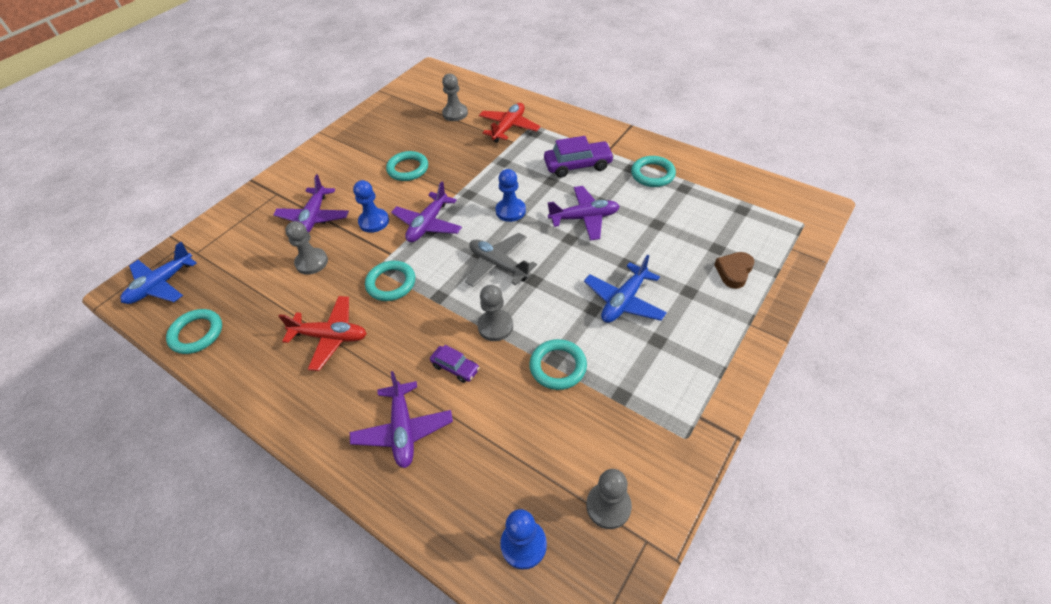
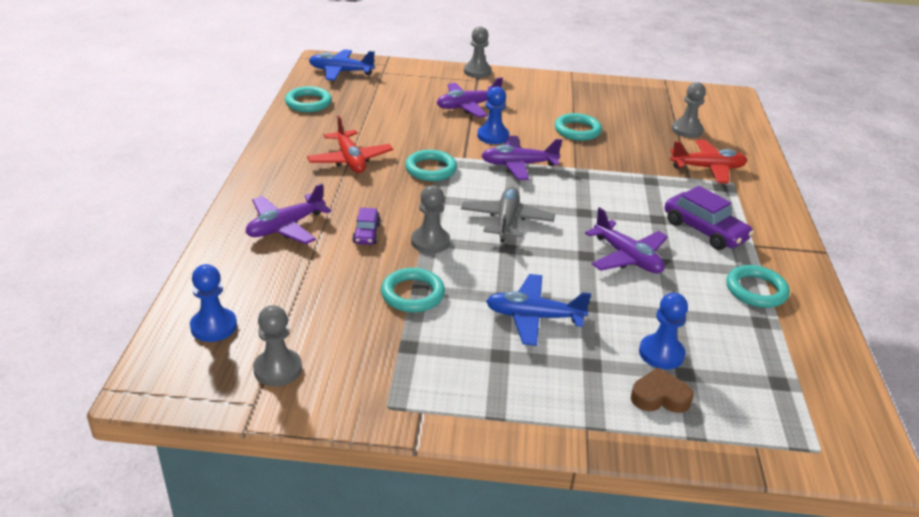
camera: 55 degrees right, 15 degrees down
grey pawn [285,221,328,275] -> grey pawn moved to [464,26,492,78]
blue pawn [495,169,526,222] -> blue pawn moved to [639,293,688,370]

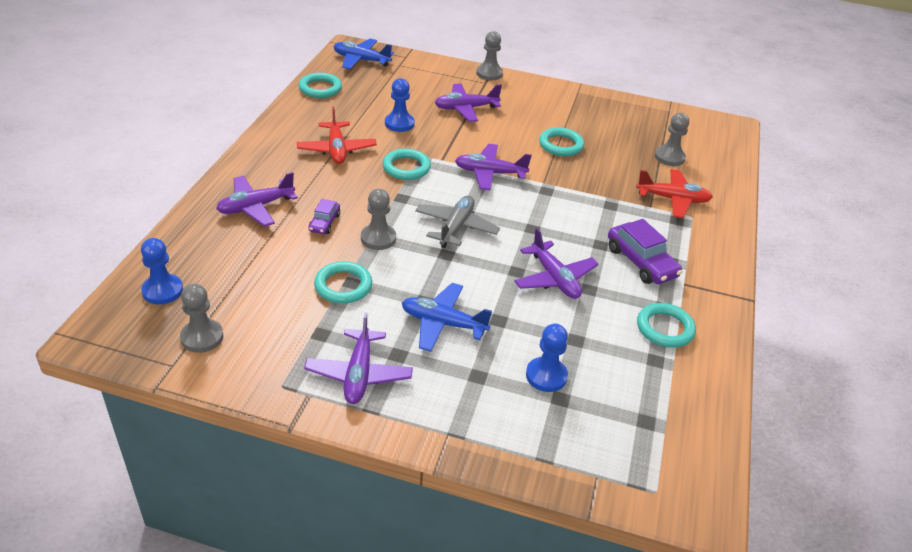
camera: 10 degrees right, 5 degrees up
blue pawn [477,86,509,144] -> blue pawn moved to [385,78,415,132]
brown heart [631,367,693,413] -> none
none -> purple plane [304,312,413,404]

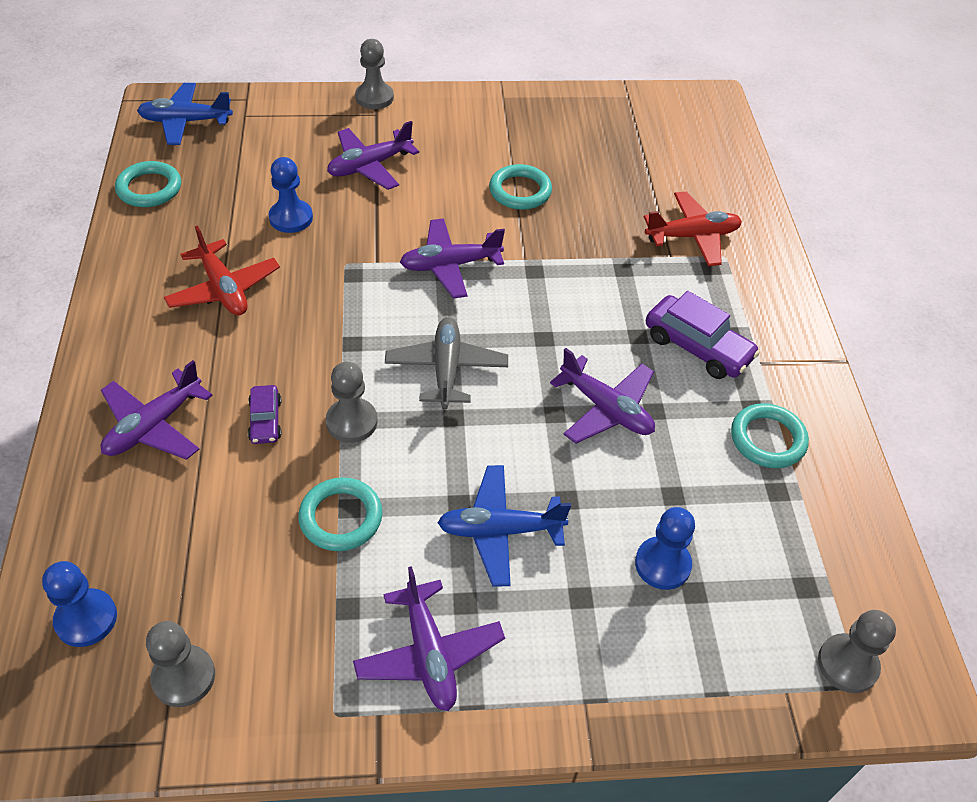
camera: 20 degrees left, 10 degrees up
turquoise ring [383,149,431,180] -> none
grey pawn [655,113,689,166] -> grey pawn moved to [818,610,896,693]

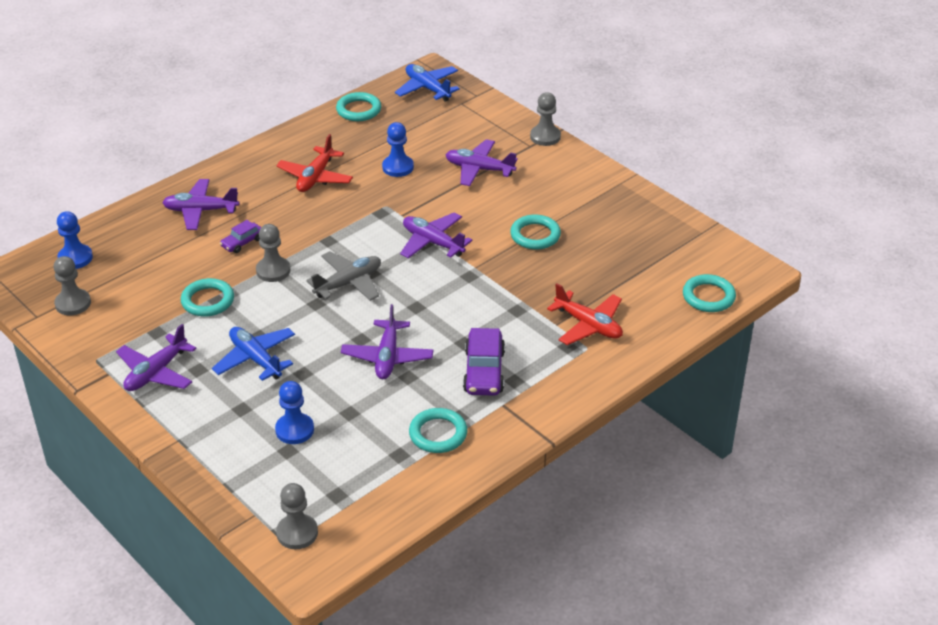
camera: 55 degrees right, 10 degrees down
none -> turquoise ring [683,274,736,312]

